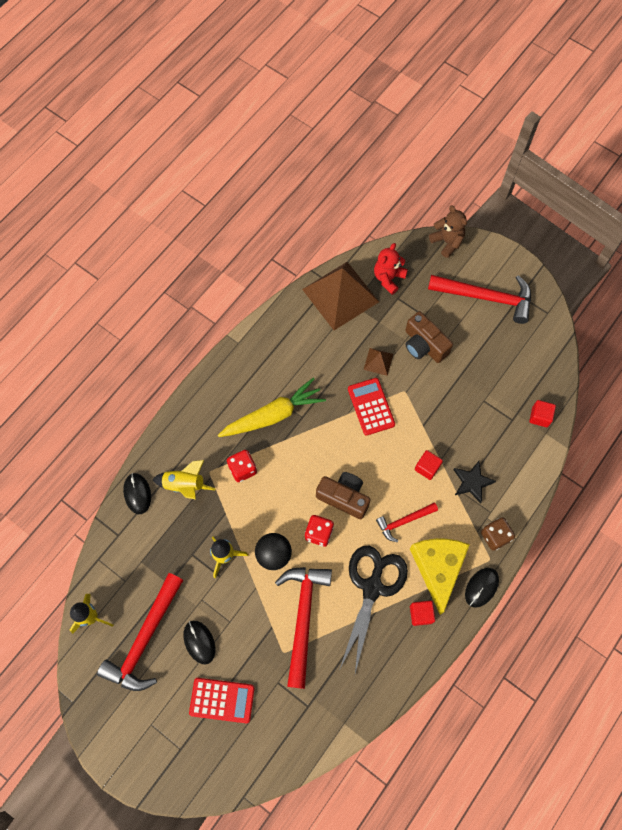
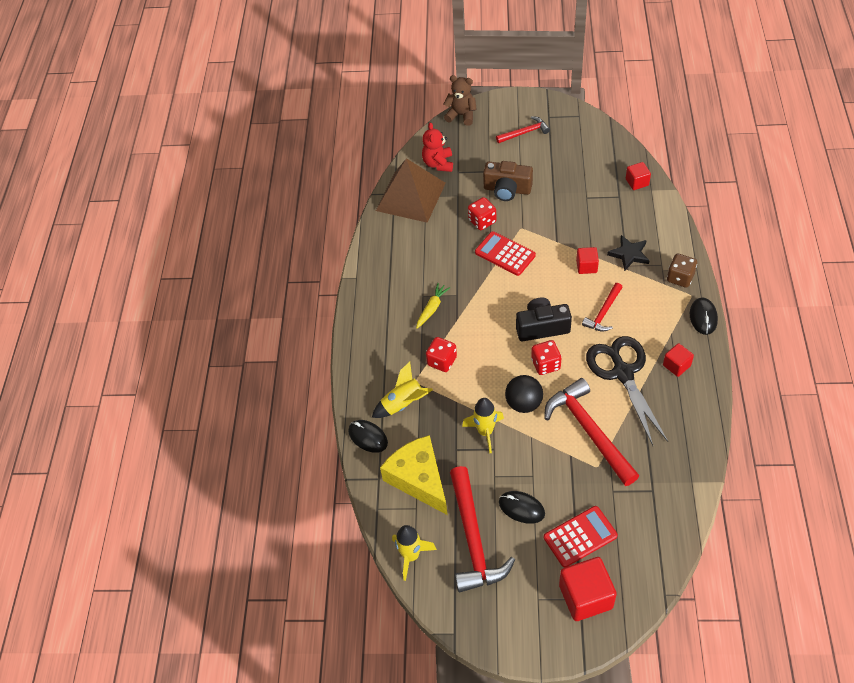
camera: 30 degrees left, 15 degrees down
yellow carrot [218,378,326,437] -> yellow carrot [416,283,451,329], size x0.52
brown camera [316,472,371,519] -> black camera [516,297,572,341]
brown pyramid [364,348,393,376] -> red dice [468,197,496,230]
yellow cheese [410,539,470,615] -> yellow cheese moved to [380,435,448,515]
red hammer [428,275,531,324] -> red hammer [496,116,550,143], size x0.54
none -> red cube [559,557,617,621]

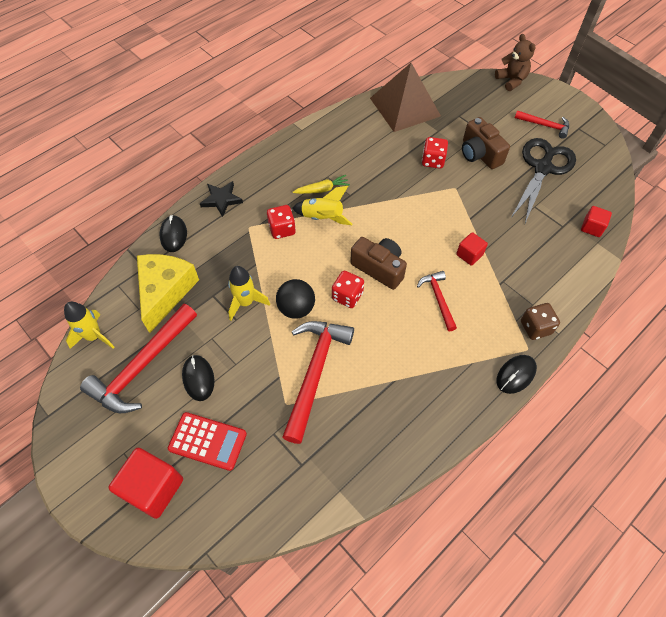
camera: 40 degrees right, 5 degrees up
yellow rocket [372,362,433,418] -> yellow rocket moved to [292,186,352,225]
red teddy bear [422,122,453,172] -> none
red calculator [475,231,536,276] -> none
black camera [516,297,572,341] -> brown camera [350,237,407,290]
red hammer [582,283,623,332] -> red hammer turned 90 degrees clockwise [417,271,457,331]
black scissors [586,336,668,446] -> black scissors moved to [512,138,576,223]
black star [607,235,650,271] -> black star moved to [200,181,243,217]
red cube [663,343,694,377] -> none

